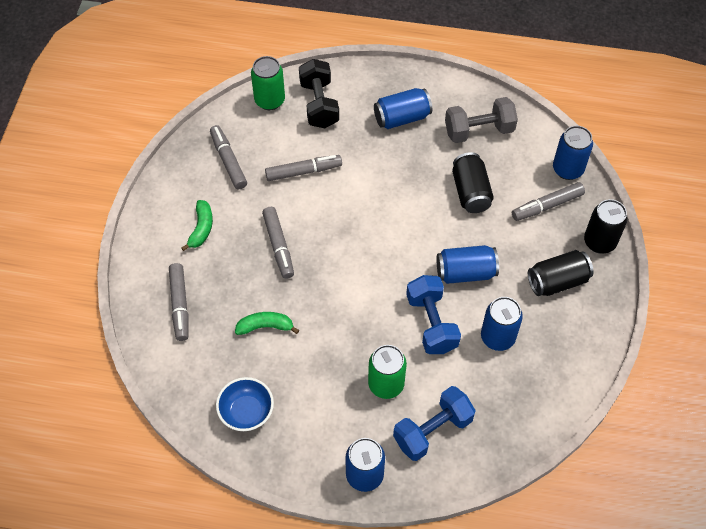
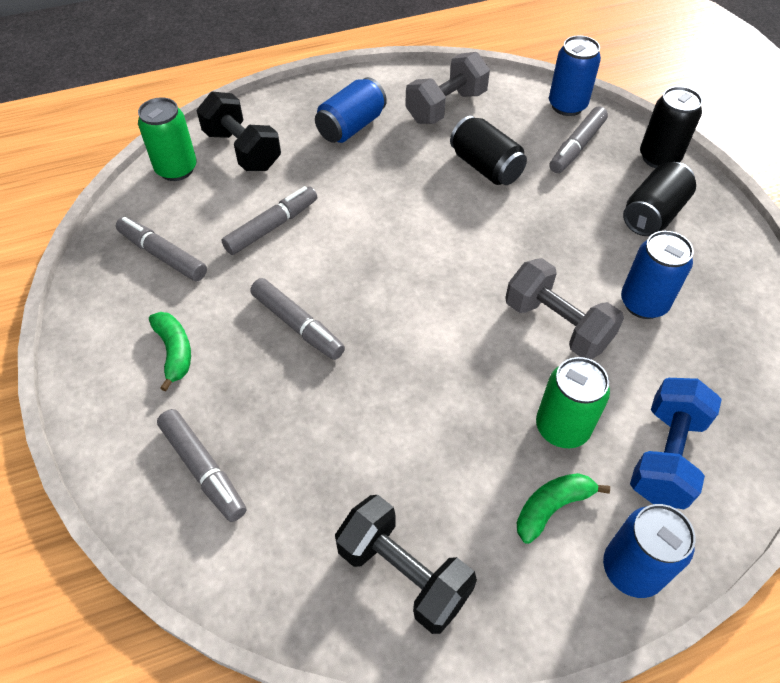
camera: 30 degrees left, 5 degrees down
blue bowl [216,377,274,431] -> black dumbbell [335,495,477,634]
green banana [235,312,299,335] -> green banana moved to [517,473,610,544]
blue dumbbell [406,275,461,354] -> grey dumbbell [505,258,624,359]
blue can [436,245,499,284] -> none

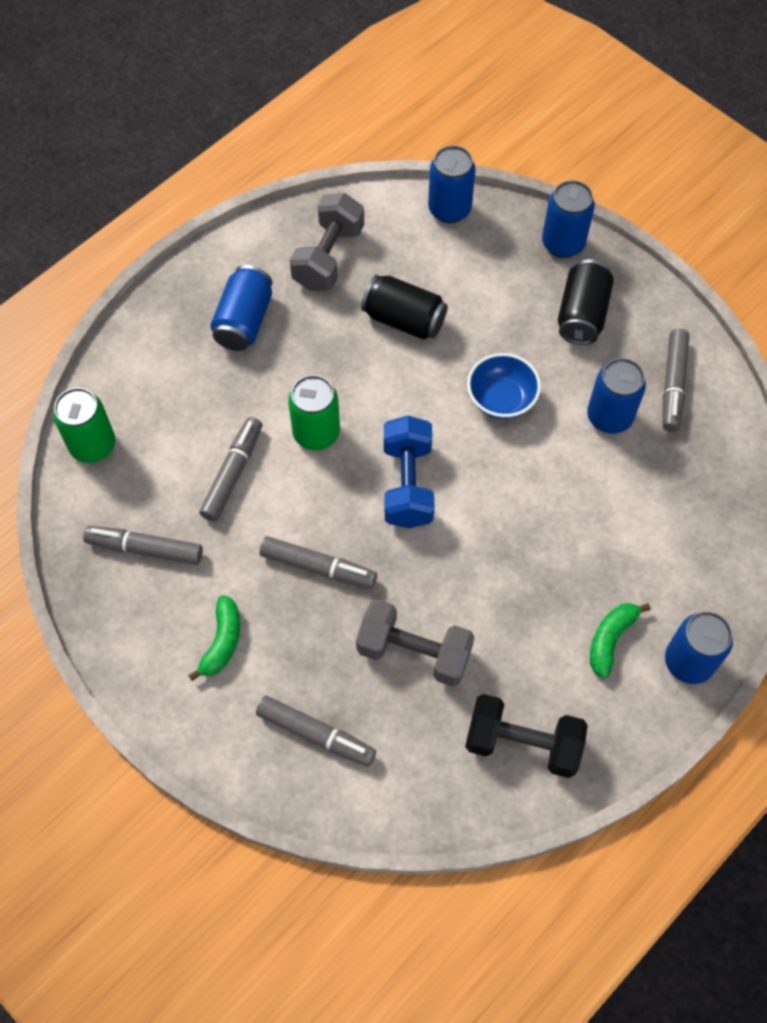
camera: 25 degrees left, 10 degrees up
green banana [149,312,191,391] -> green banana turned 60 degrees clockwise [188,595,240,681]
black dumbbell [196,92,281,171] -> none
grey dumbbell [505,258,624,359] -> grey dumbbell moved to [356,599,475,687]
green can [536,357,610,448] -> green can moved to [288,375,340,450]
grey marker [550,106,608,173] -> grey marker moved to [663,329,689,432]
blue dumbbell [630,378,722,509] -> blue dumbbell moved to [384,416,434,528]
black can [640,86,703,168] -> blue can [542,180,595,258]
none -> blue bowl [467,353,541,419]

